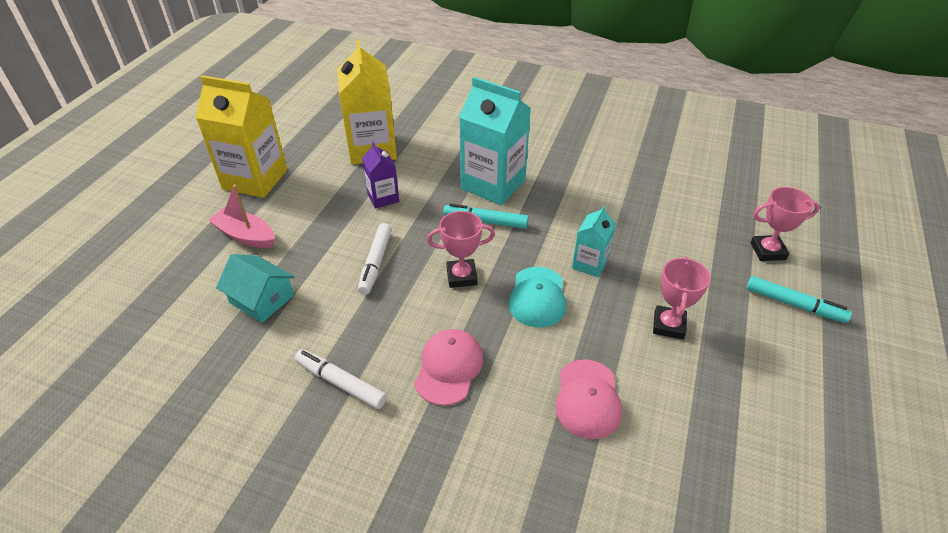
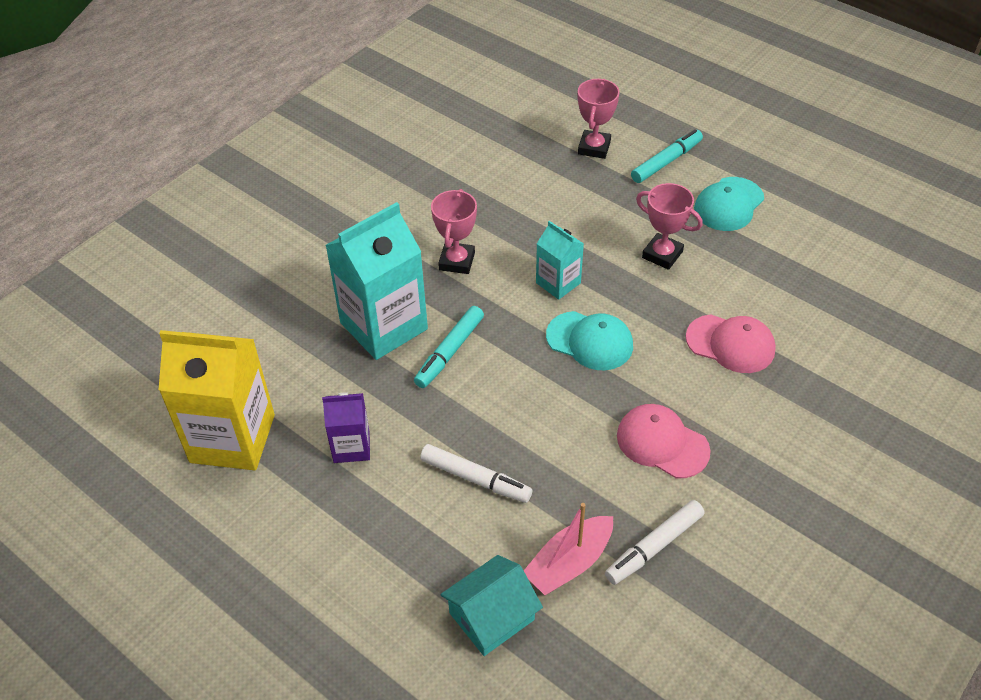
camera: 70 degrees left, 5 degrees up
yellow carton [195,75,287,198] -> none
pink boat [208,185,275,248] -> pink boat moved to [524,503,613,595]
pink trophy [427,211,495,288] -> pink trophy moved to [431,189,477,274]
none -> turquoise cap [694,177,764,231]

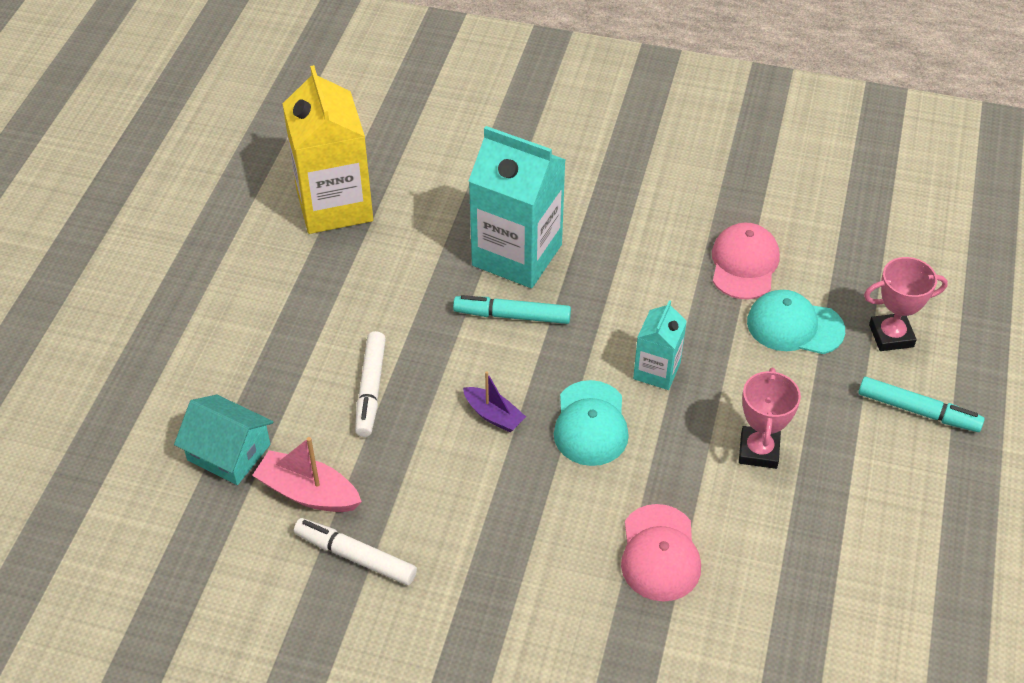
camera: 65 degrees right, 0 degrees up
purple carton [322,392,370,463] -> none
pink trophy [431,189,477,274] -> none
pink cap [617,404,711,478] -> pink cap moved to [712,223,780,300]
turquoise cap [694,177,764,231] -> turquoise cap moved to [747,290,845,354]
none -> purple boat [463,371,526,432]

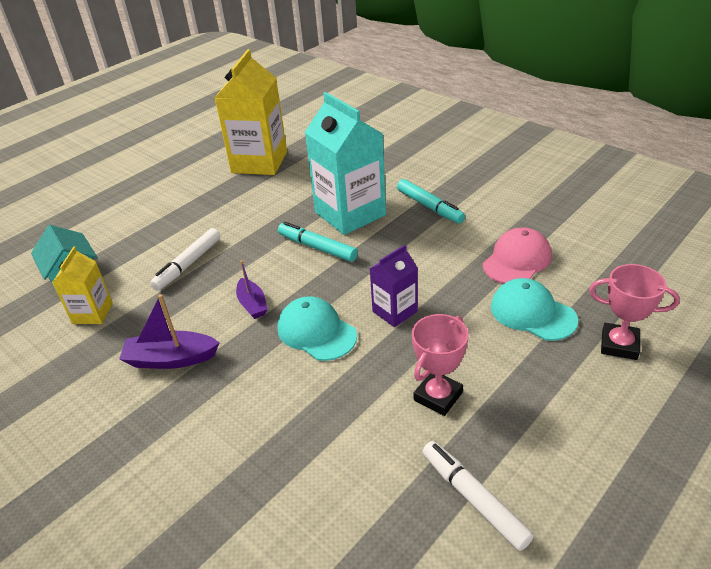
camera: 30 degrees right, 10 degrees down
pink boat [252,437,362,512] -> yellow carton [52,247,113,324]
white marker [294,518,417,585] -> white marker moved to [422,441,534,551]
turquoise cap [554,380,629,466] -> turquoise cap turned 105 degrees clockwise [278,296,357,361]
pink cap [621,504,701,602] -> none
turquoise carton [633,300,687,390] -> purple carton [369,245,418,327]
turquoise marker [858,377,985,432] -> turquoise marker moved to [397,179,465,224]
none -> purple boat [119,294,220,369]

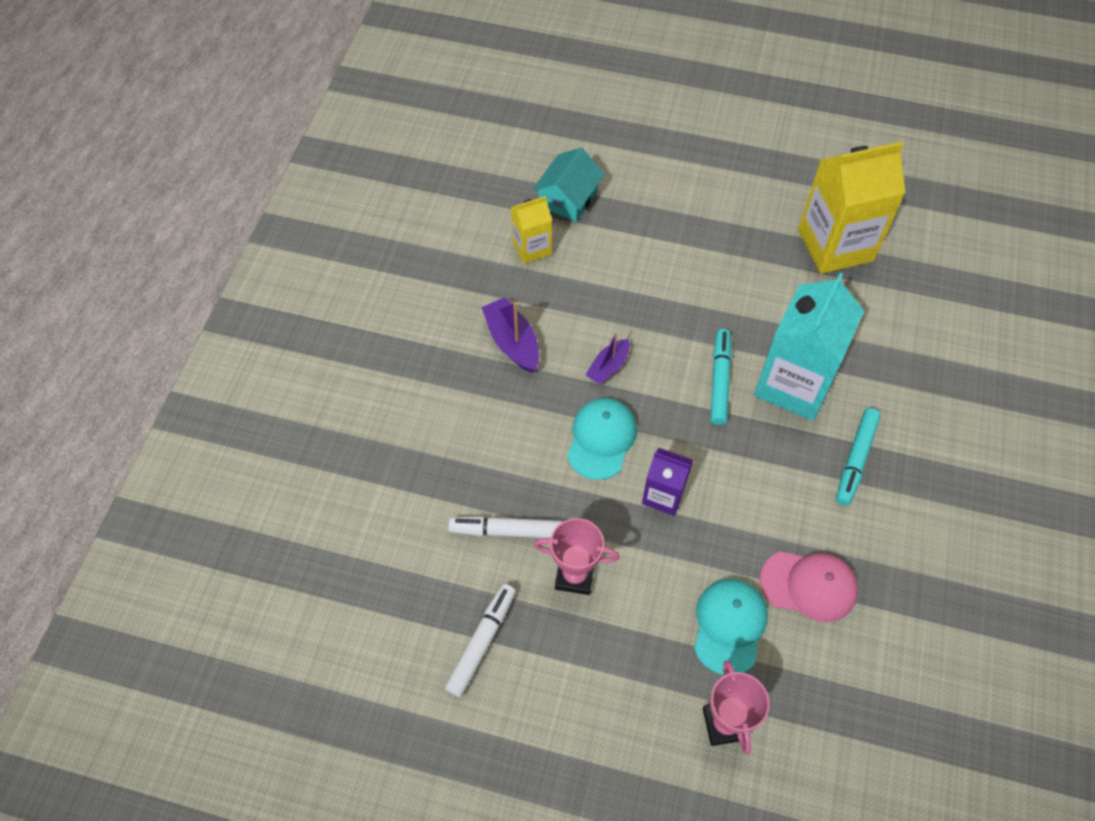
camera: 60 degrees right, 20 degrees up
white marker [150,228,221,291] -> white marker moved to [448,516,563,538]

